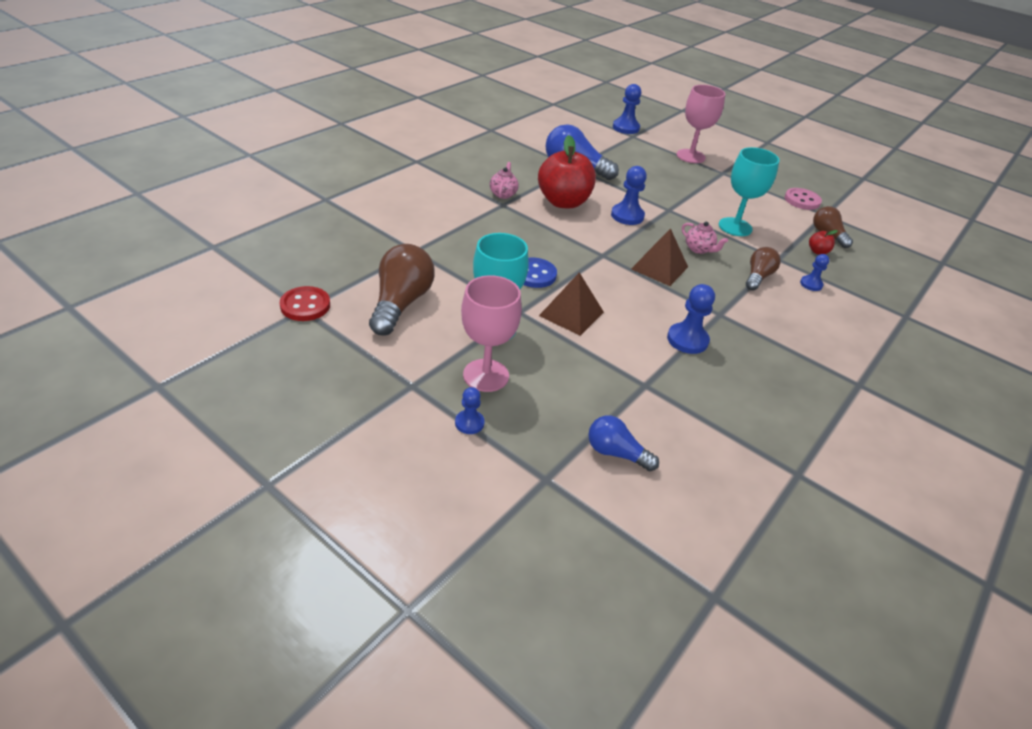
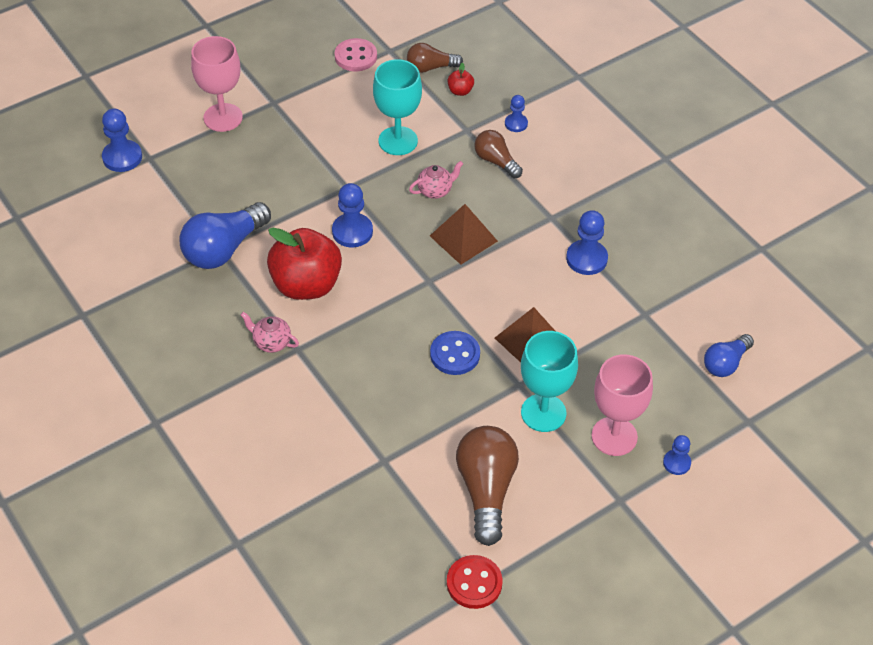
camera: 70 degrees left, 10 degrees up
brown light bulb [369,244,435,335] -> brown light bulb turned 60 degrees clockwise [456,426,519,546]

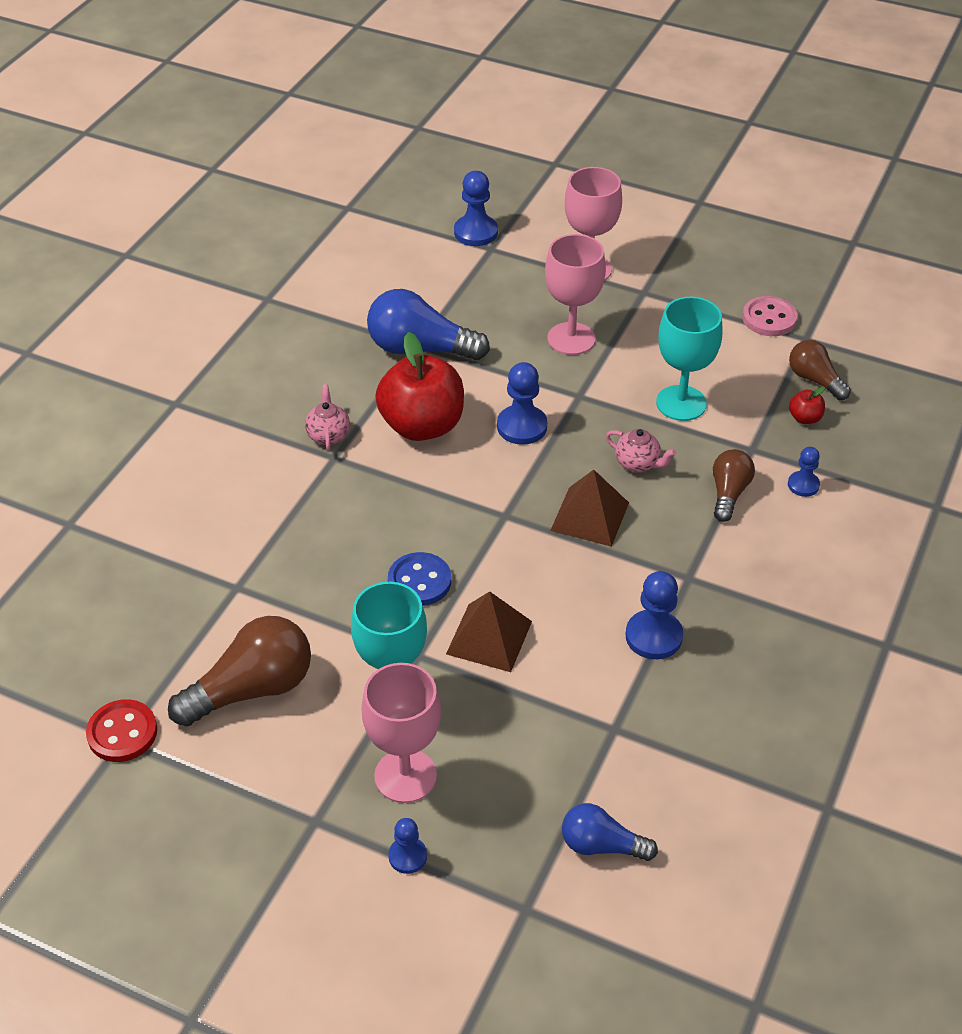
camera: 60 degrees right, 5 degrees down
none -> pink goblet [545,234,606,355]

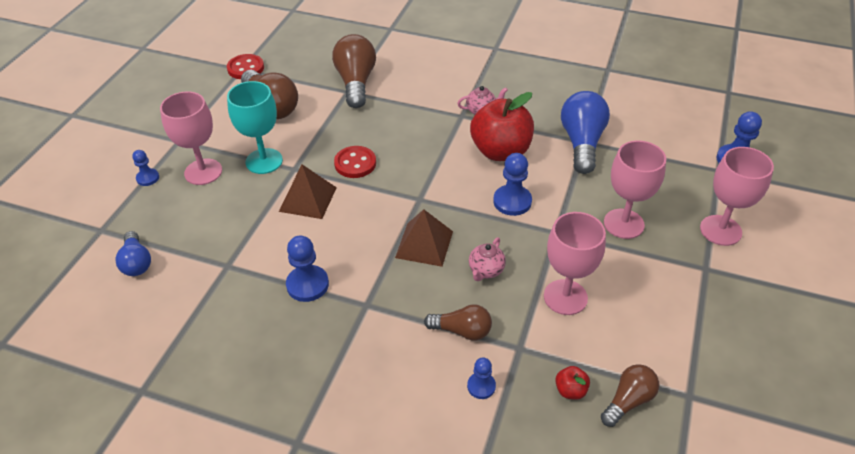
camera: 85 degrees right, 0 degrees up
blue button [388,552,451,606] -> red button [334,146,376,178]
blue light bulb [562,803,658,861] -> blue light bulb turned 150 degrees clockwise [115,231,151,276]
turquoise goblet [656,297,723,421] -> pink goblet [544,212,606,315]
pink button [742,296,798,336] -> none
none -> brown light bulb [332,34,376,108]

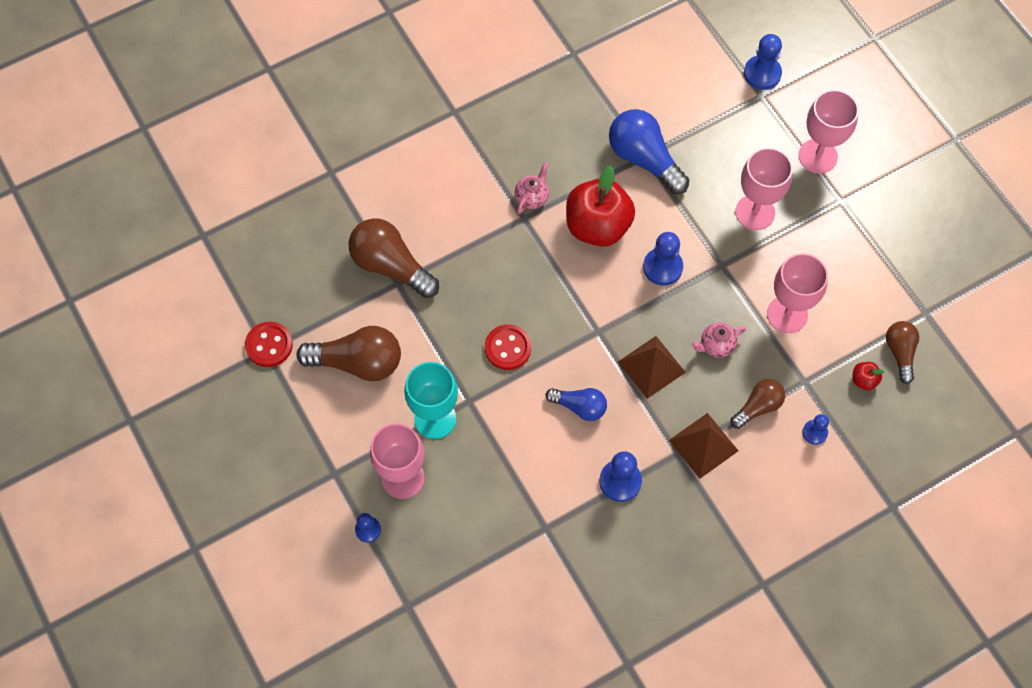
camera: 50 degrees left, 20 degrees up
blue light bulb [115,231,151,276] -> blue light bulb moved to [546,388,607,421]
brown pyramid [279,164,337,219] -> brown pyramid moved to [669,413,739,479]
pink teapot [469,237,506,281] -> pink teapot turned 90 degrees clockwise [692,322,746,358]

